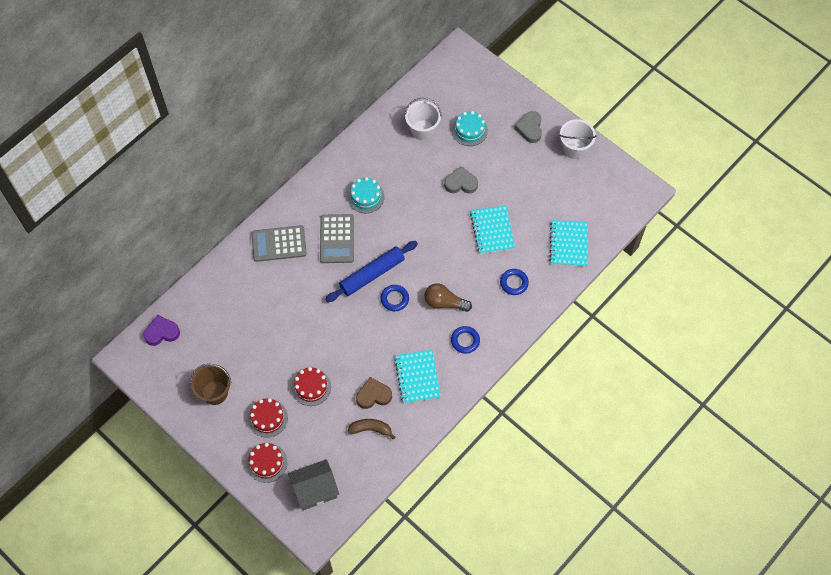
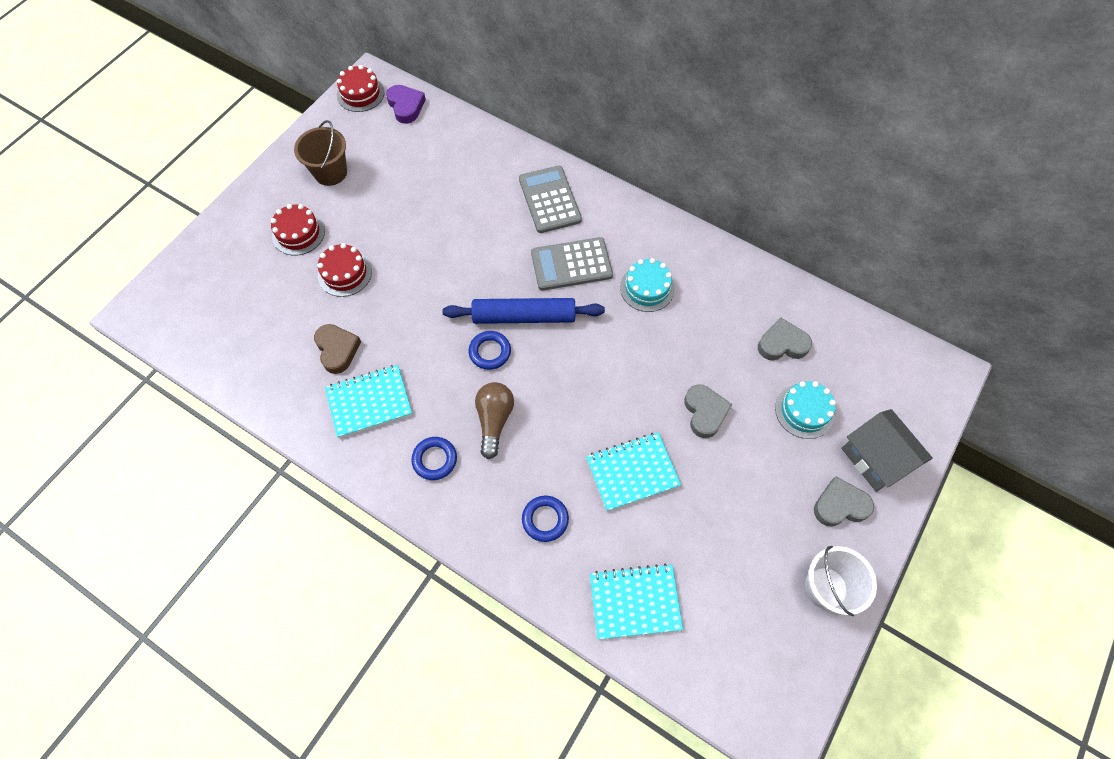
camera: 80 degrees right, 0 degrees up
red cake [247,443,287,483] -> red cake moved to [337,65,385,112]
grey house [288,459,339,510] -> grey house moved to [841,409,933,492]
blue rolling pin [325,241,418,302] -> blue rolling pin turned 45 degrees counterclockwise [442,298,605,324]
brown banana [348,419,396,440] -> none
white bucket [405,97,442,140] -> grey heart [758,317,812,361]

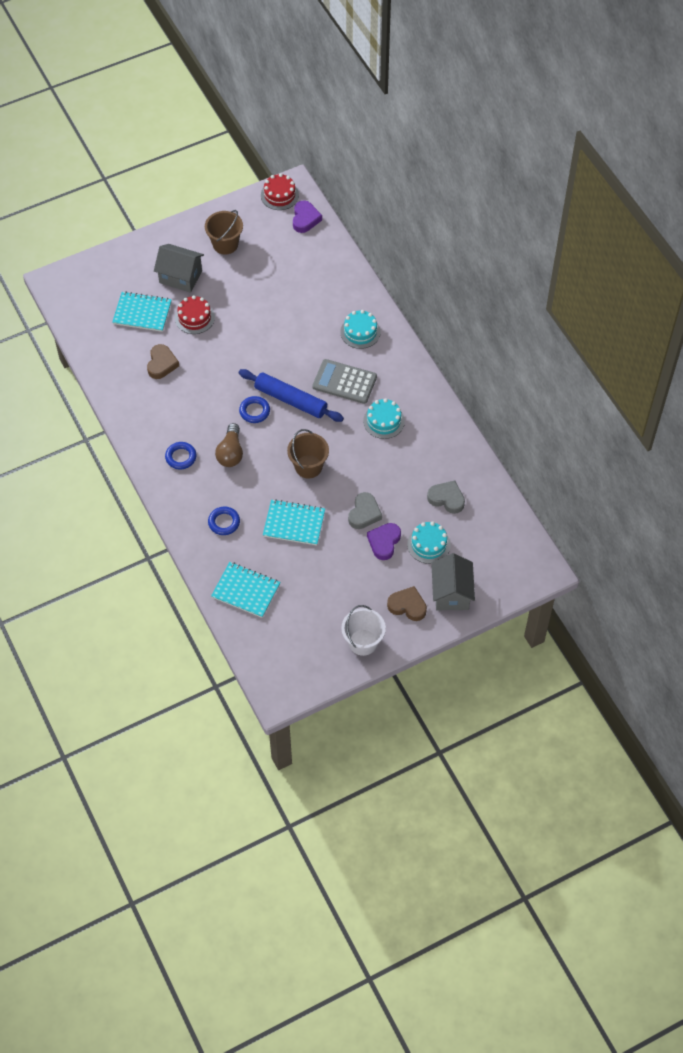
camera: 30 degrees right, 5 degrees down
red cake [271,204,325,255] -> grey house [154,244,204,293]
turquoise notebook [325,365,412,438] -> turquoise notebook moved to [112,291,172,332]
brown light bulb [475,382,514,459] -> brown light bulb turned 150 degrees clockwise [215,423,243,467]
grey calculator [519,166,582,233] -> turquoise cake [340,310,381,349]
grey heart [814,477,874,527] -> brown heart [387,586,427,621]
none -> brown bucket [287,429,329,479]
none -> purple heart [367,523,401,560]

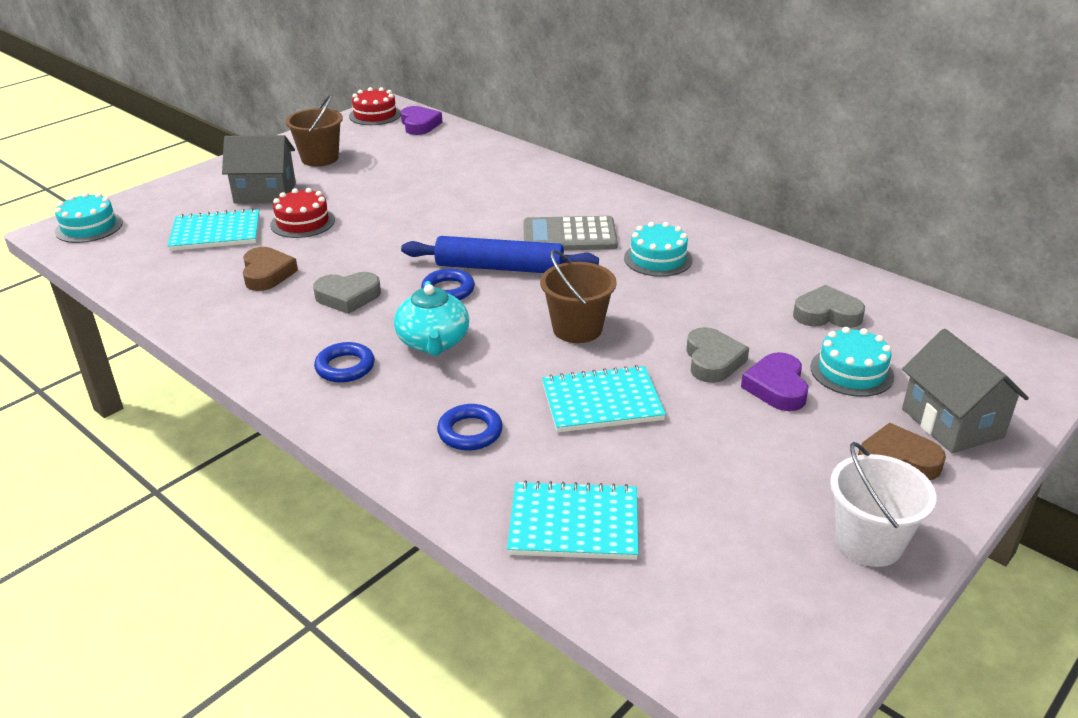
camera: 20 degrees left, 25 degrees down
brown light bulb [215,423,243,467] -> turquoise teapot [394,281,469,356]
turquoise cake [340,310,381,349] -> turquoise cake moved to [55,192,123,243]
none -> grey heart [313,272,381,314]

